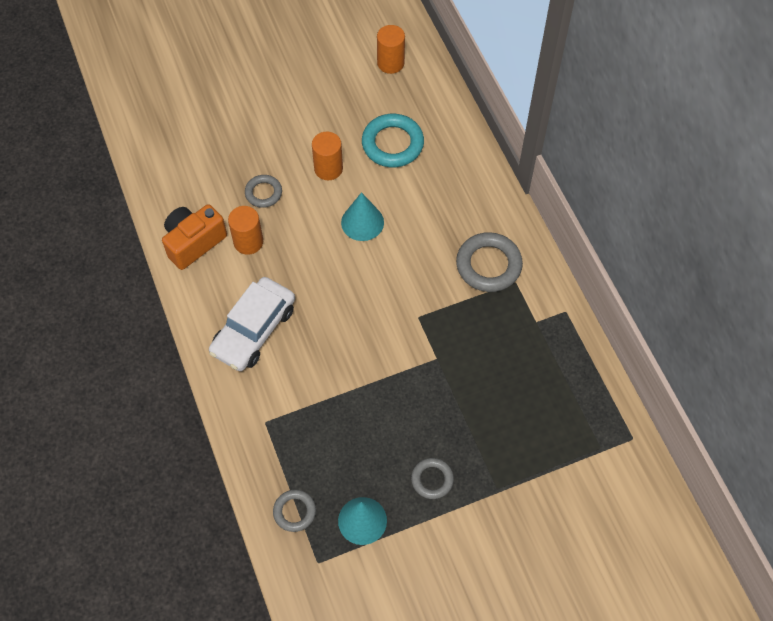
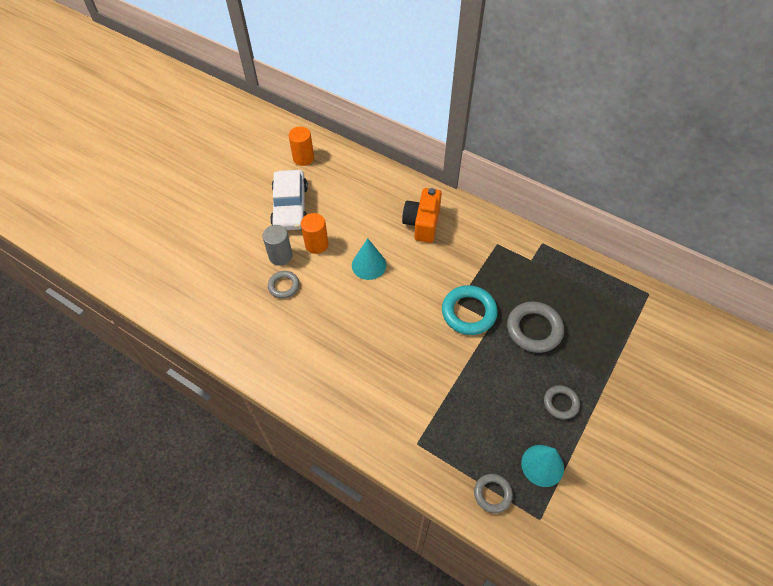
camera: 35 degrees left, 5 degrees down
orange camera [162,204,227,270] -> orange camera moved to [402,188,442,243]
white car [209,277,295,371] -> white car moved to [270,170,308,230]
orange cylinder [228,206,263,255] -> none
turquoise ring [362,114,424,167] -> turquoise ring moved to [442,285,498,335]
grey ring [456,232,523,292] -> grey ring moved to [507,301,564,353]
none -> grey cylinder [263,225,293,266]

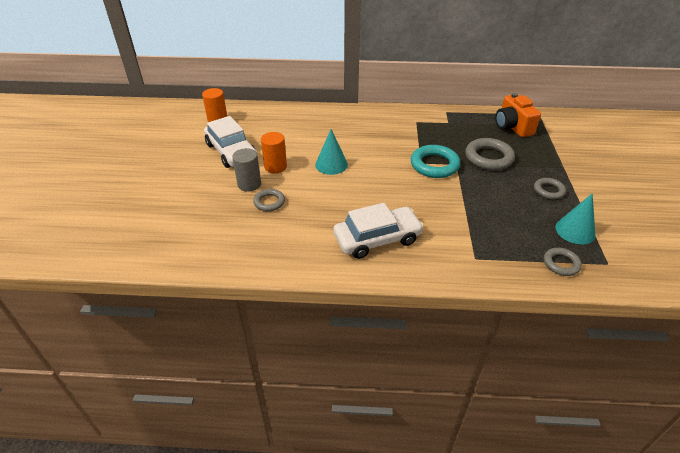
camera: 30 degrees left, 15 degrees down
orange camera [402,188,442,243] -> orange camera moved to [495,93,541,137]
none -> white car [333,203,424,259]

